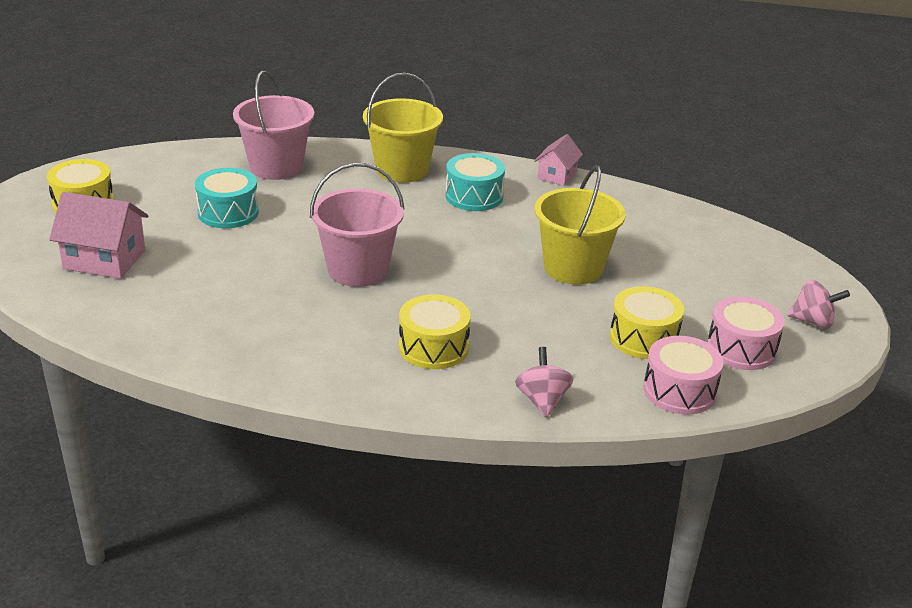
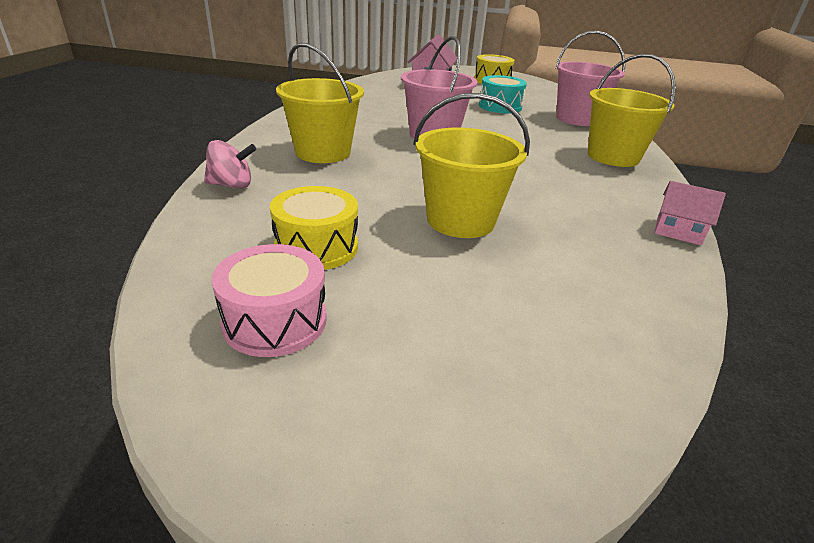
camera: 90 degrees right, 0 degrees up
yellow drum [399,295,471,369] -> yellow bucket [276,43,364,163]
turquoise drum [445,153,505,211] -> none
pink drum [643,336,724,415] -> none
pink spinning top [787,279,850,329] -> none

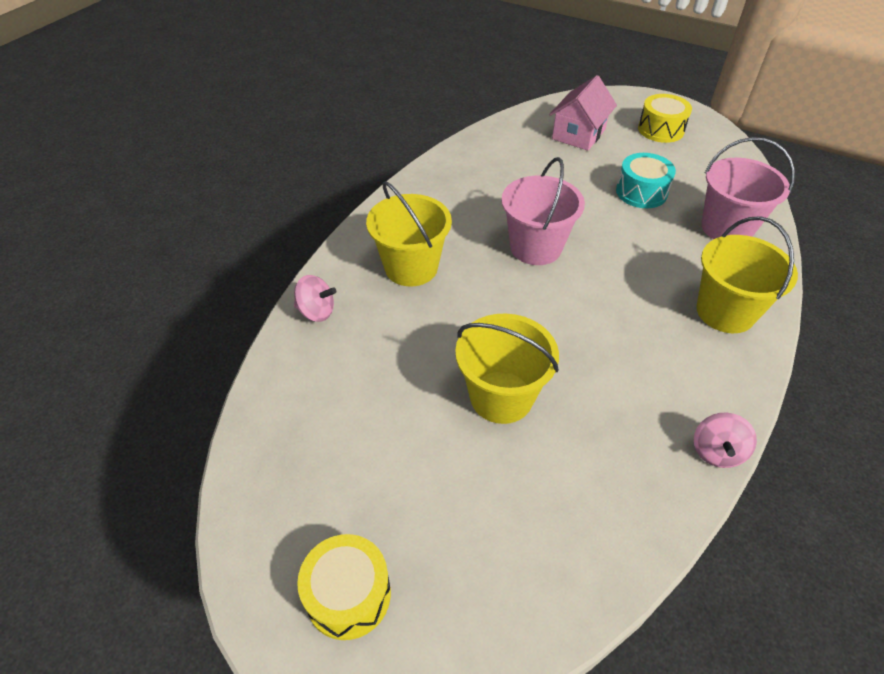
camera: 20 degrees right, 15 degrees up
pink drum [211,244,327,357] -> none
yellow drum [270,186,358,270] -> yellow drum moved to [297,534,391,640]
pink house [655,181,726,245] -> pink spinning top [694,412,757,468]

